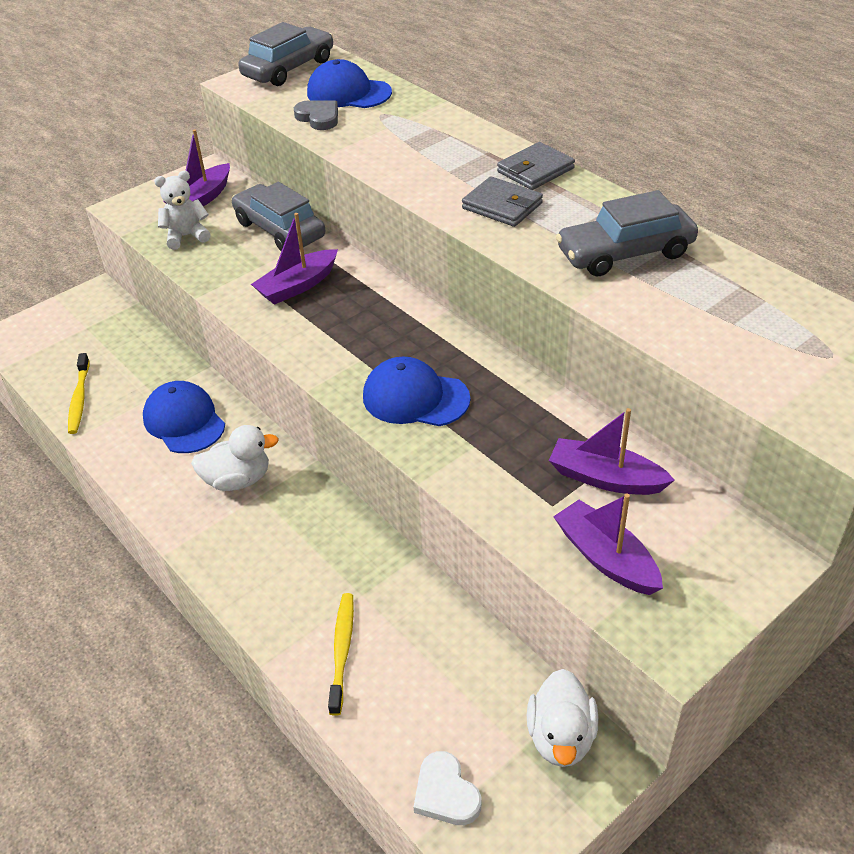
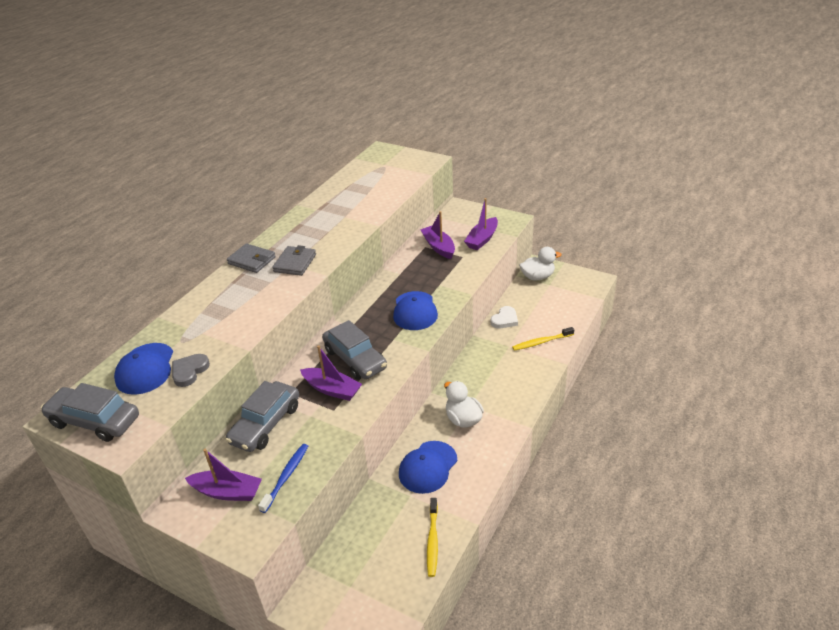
camera: 110 degrees left, 5 degrees down
yellow toothbrush [68,353,90,434] -> yellow toothbrush turned 120 degrees clockwise [427,498,438,577]
white teddy bear [154,171,211,250] -> blue toothbrush [258,444,308,513]
white heart [414,751,481,825] -> white heart moved to [491,306,518,328]
purple boat [549,408,675,495] -> purple boat turned 150 degrees clockwise [420,211,455,259]
grey car [556,190,698,276] -> grey car moved to [322,320,387,380]

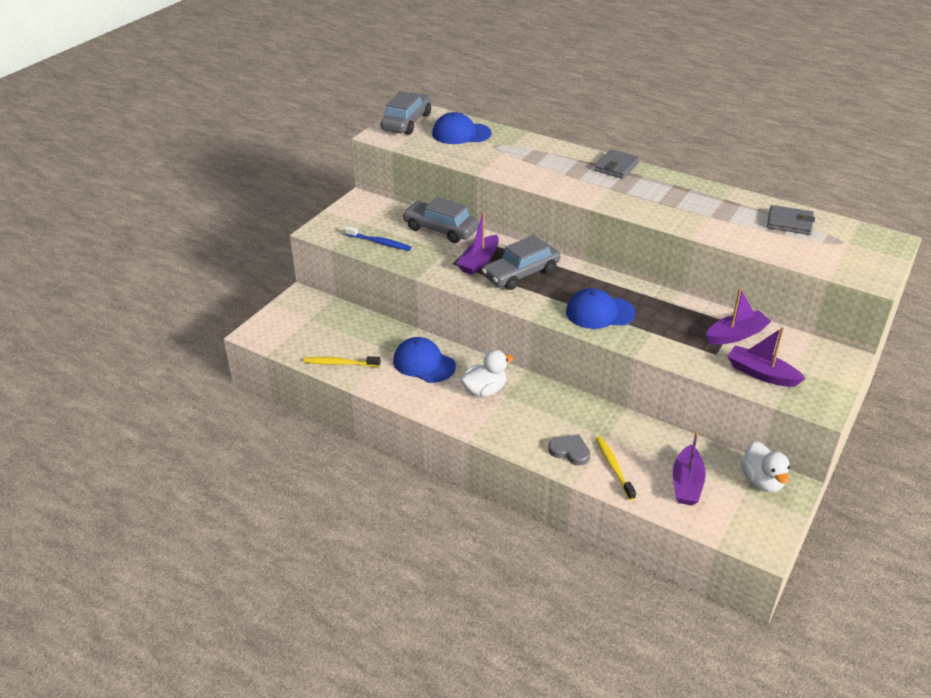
camera: 90 degrees right, 0 degrees up
grey heart [172,354,210,387] -> grey heart moved to [548,434,590,466]
purple boat [185,449,262,501] -> purple boat moved to [673,431,706,505]
grey wallet [272,245,316,276] -> grey wallet moved to [767,205,815,235]
white heart [491,306,518,328] -> none

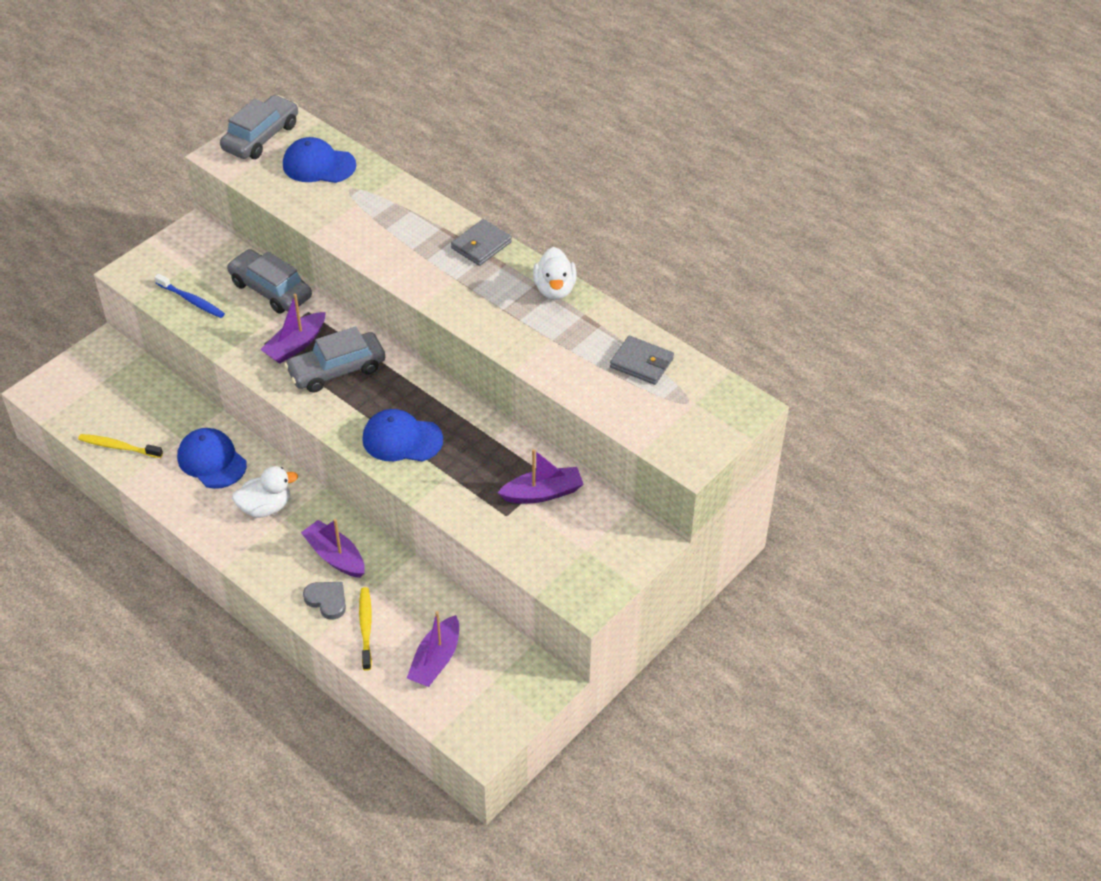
camera: 10 degrees right, 10 degrees up
purple boat [727,327,806,387] -> purple boat moved to [301,519,365,578]
white duck [741,441,790,492] -> white duck moved to [533,247,577,300]

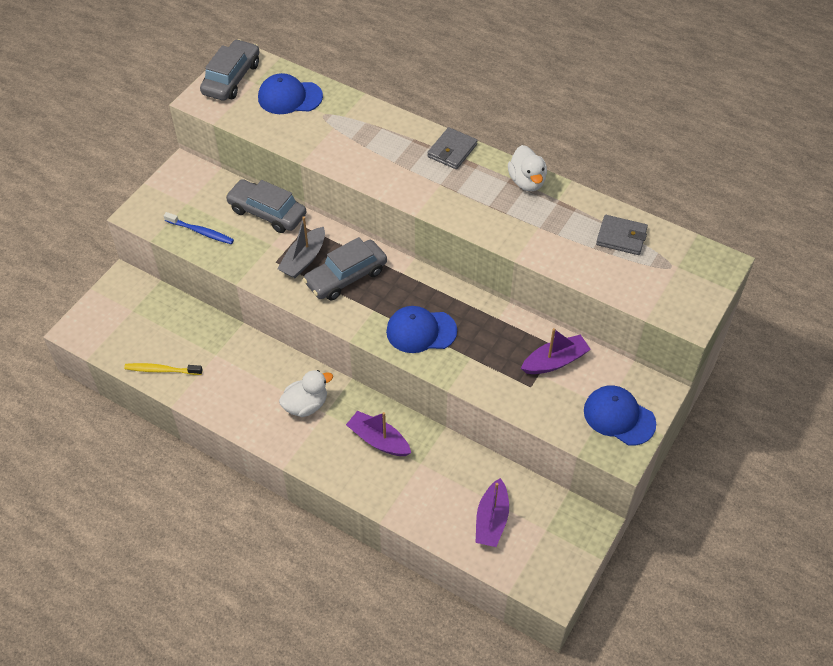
camera: 10 degrees left, 5 degrees up
blue cap [177,428,247,489] -> blue cap moved to [584,385,656,446]
purple boat [260,294,326,364] -> grey boat [277,216,325,278]
grey heart [303,582,346,620] -> none
yellow toothbrush [359,587,372,671] -> none

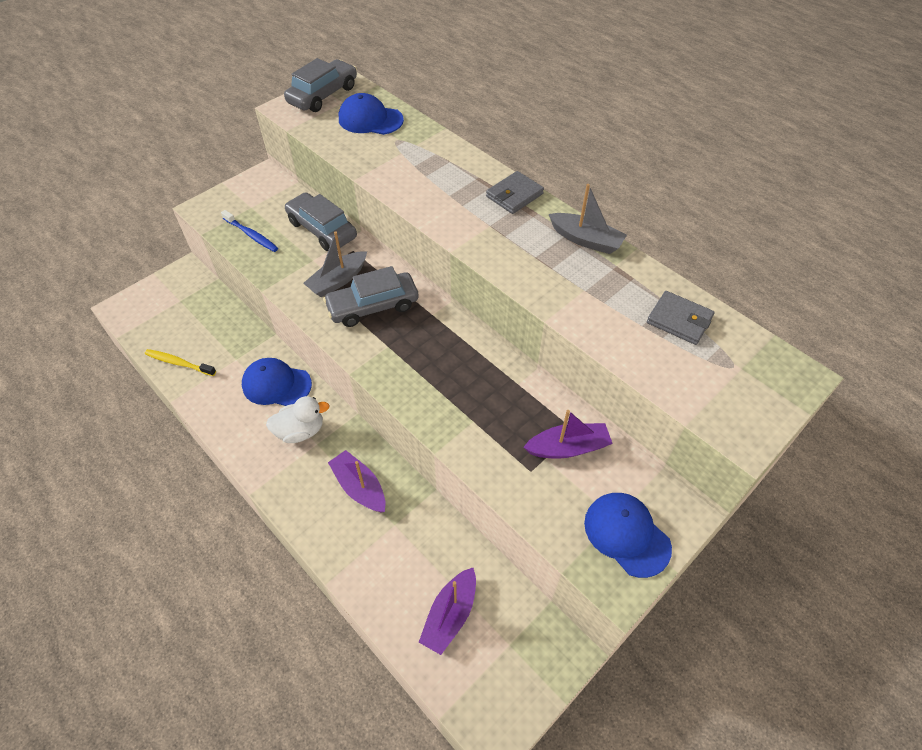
camera: 15 degrees right, 0 degrees up
blue cap [386,306,457,353] -> blue cap moved to [242,358,312,406]
white duck [508,145,547,191] -> grey boat [549,184,627,254]

